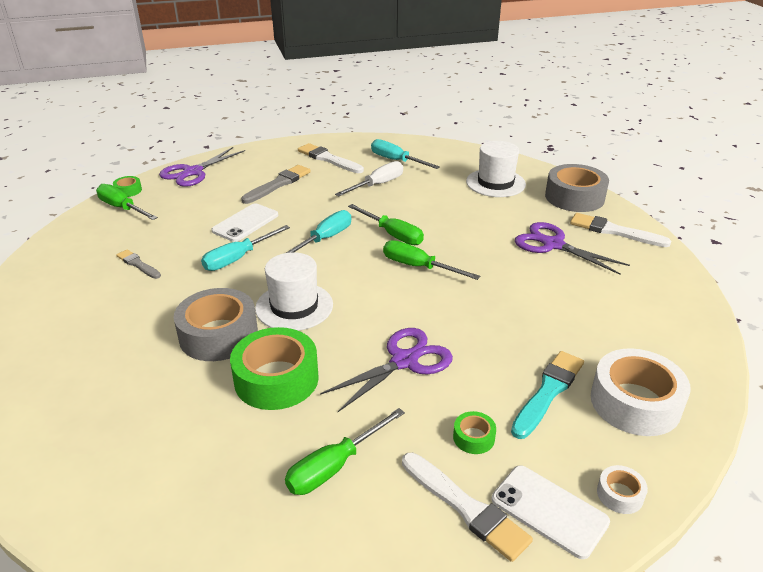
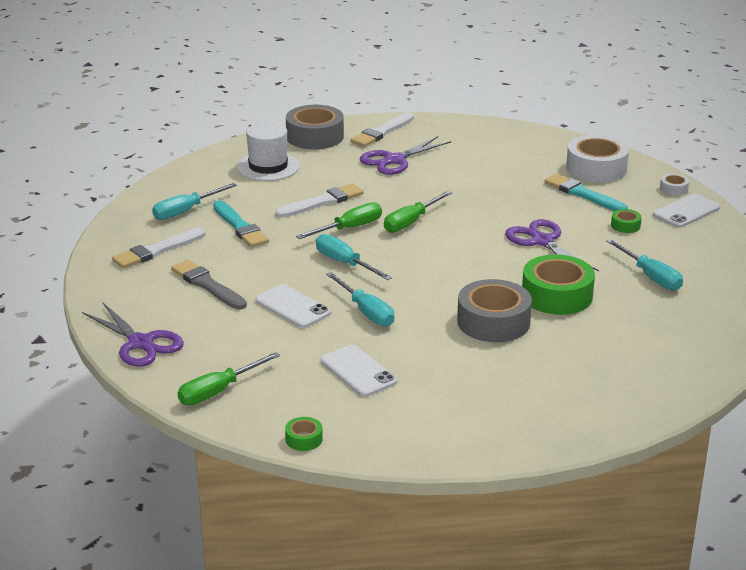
camera: 80 degrees left, 5 degrees down
green tape [113,176,142,197] -> green tape moved to [285,417,323,451]
grey brush [116,249,161,279] -> white phone [321,345,397,397]
white hat [255,252,333,331] -> none
green screwdriver [285,408,405,495] -> turquoise screwdriver [606,239,683,291]
white screwdriver [335,161,403,197] -> turquoise brush [213,200,269,247]
white brush [402,452,533,562] -> white brush moved to [275,184,364,218]

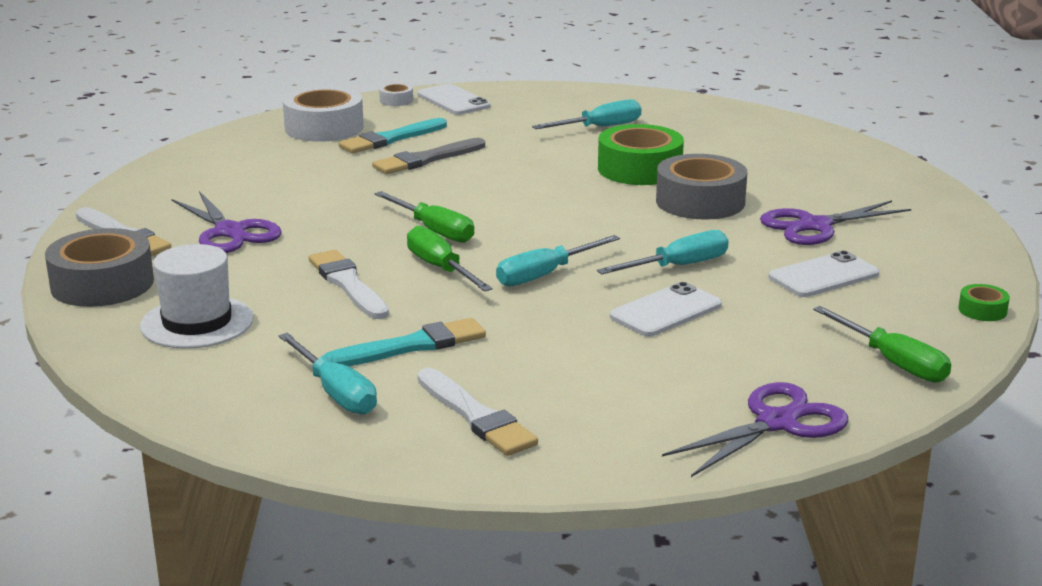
camera: 85 degrees left, 5 degrees down
grey brush [171,260,247,309] -> grey brush moved to [372,138,485,174]
purple scissors [505,219,599,271] -> purple scissors moved to [760,200,911,245]
green tape [611,209,642,233] -> none

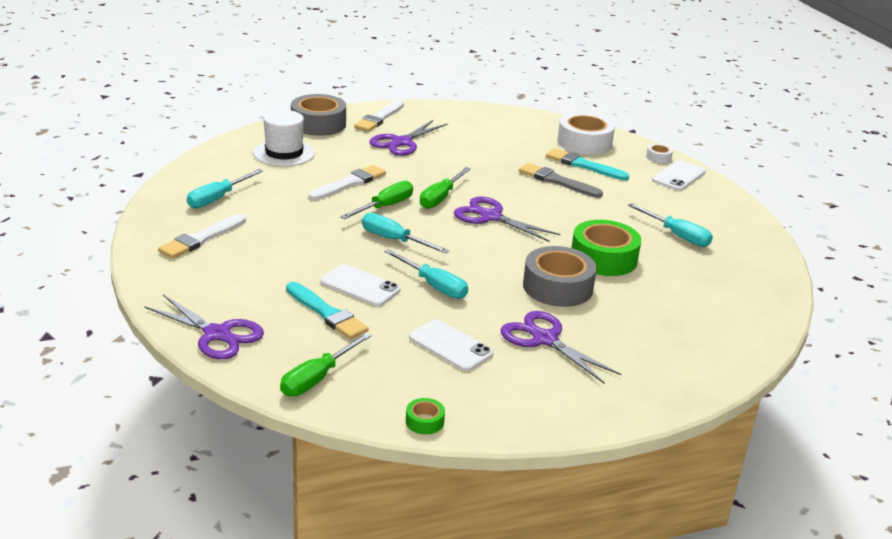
camera: 70 degrees right, 5 degrees up
turquoise brush [323,318,486,366] -> turquoise brush moved to [286,282,369,339]
none -> purple scissors [454,196,560,242]

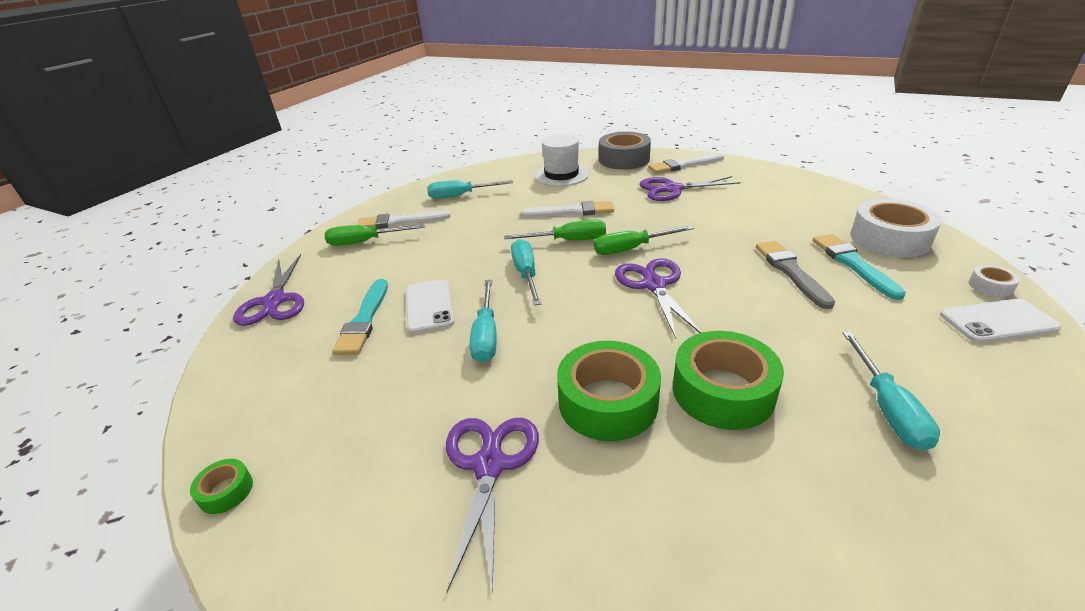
camera: 50 degrees right, 5 degrees up
green screwdriver [280,333,371,397] -> green screwdriver moved to [325,224,425,246]
white phone [409,319,493,371] -> none
grey tape [523,246,597,307] -> green tape [557,341,661,441]

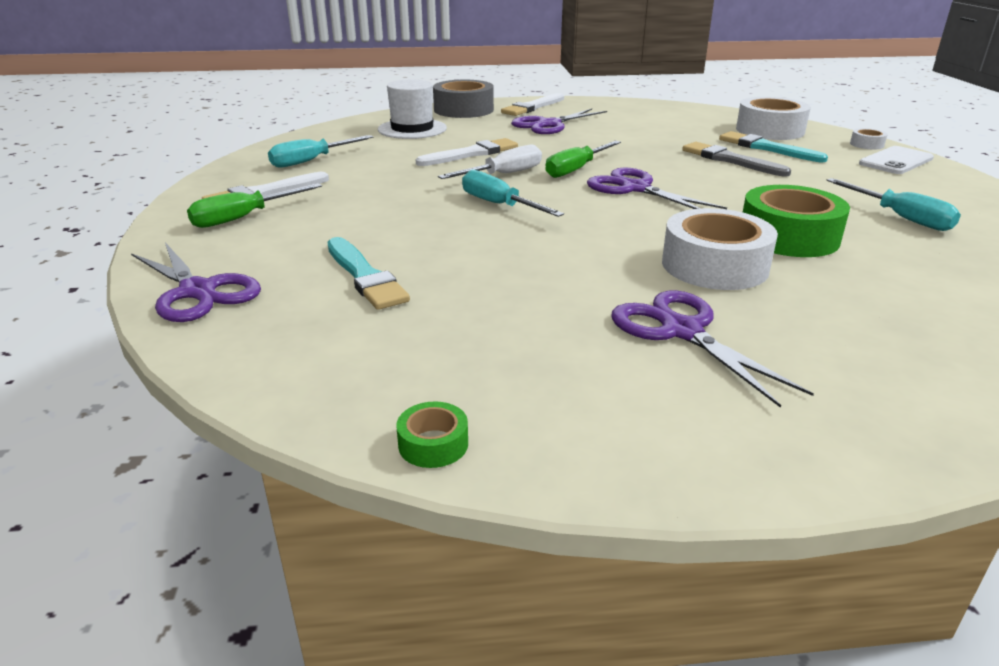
camera: 35 degrees left, 5 degrees down
white phone [406,279,455,334] -> none
turquoise screwdriver [470,280,497,363] -> none
green screwdriver [504,220,606,240] -> white screwdriver [438,145,542,179]
green tape [557,341,661,441] -> white tape [662,208,778,290]

